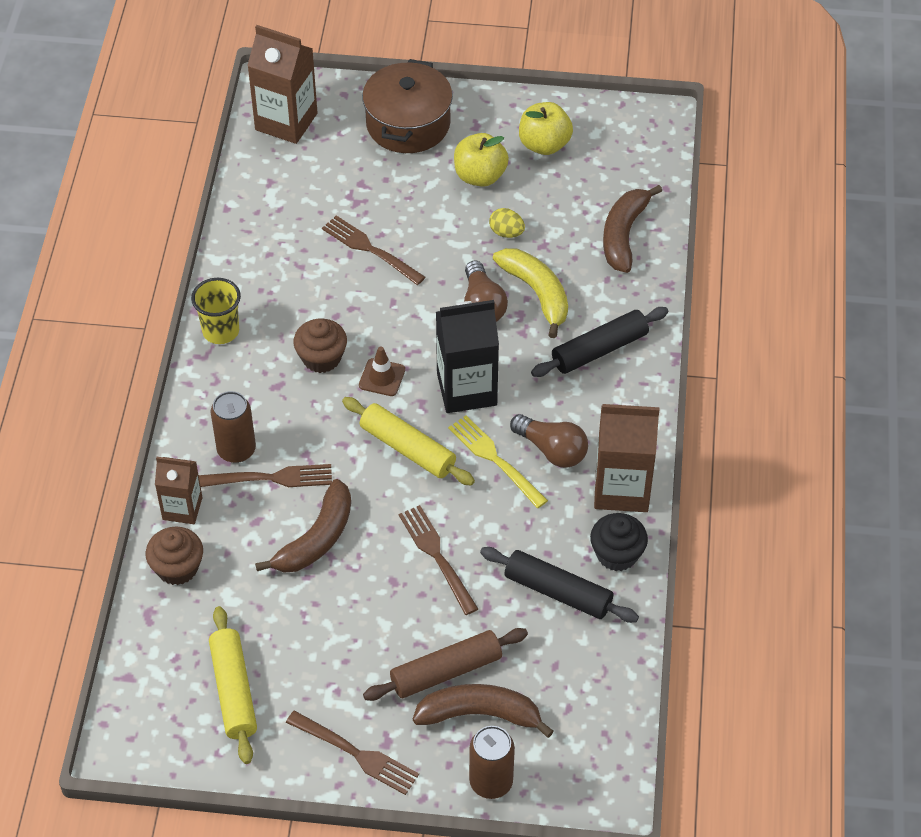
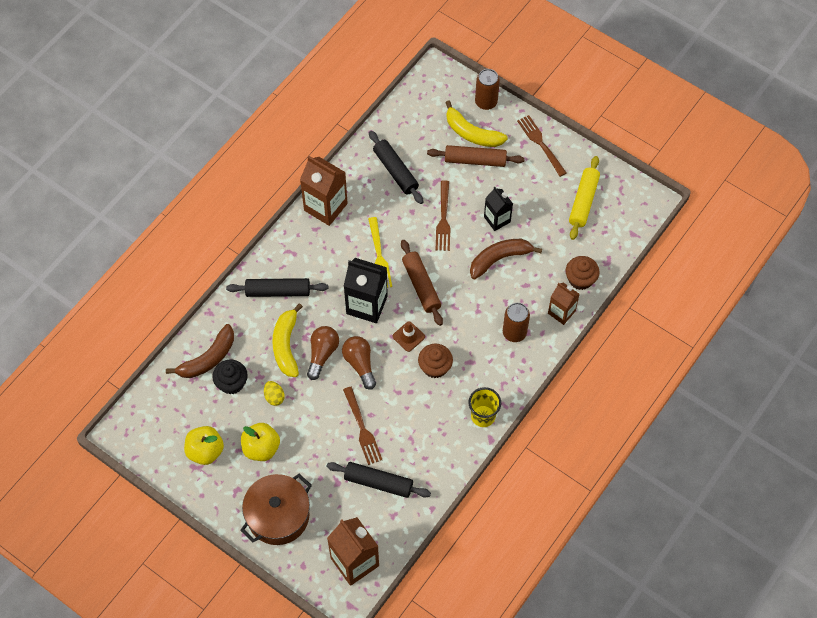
camera: 150 degrees left, 10 degrees up
brown fork [199,464,332,487] -> none
yellow rolling pin [342,397,475,485] -> brown rolling pin [401,240,443,326]
brown banana [413,684,554,738] -> yellow banana [445,101,508,147]
brown light bulb [510,414,588,468] -> brown light bulb moved to [342,336,376,390]
black cupcake [590,513,648,571] -> black cupcake moved to [212,359,248,394]
none -> black rolling pin [326,462,431,498]
none -> black carton [484,187,513,231]

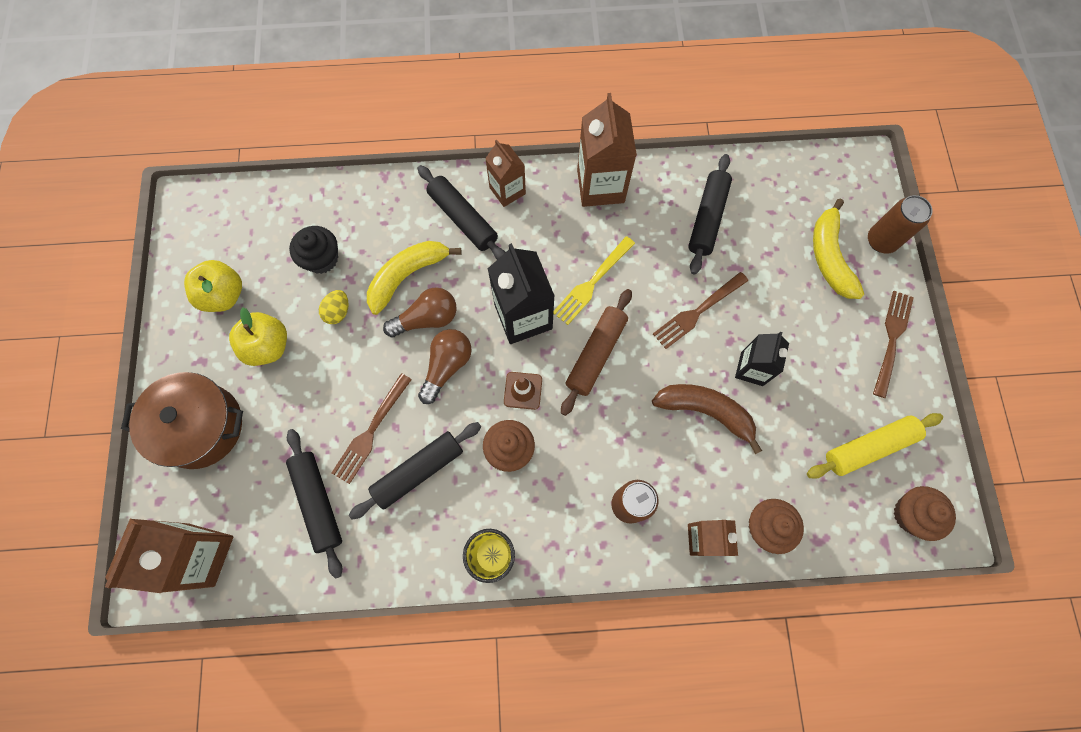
camera: 50 degrees right, 10 degrees up
brown banana [166,324,234,378] -> none
brown rolling pin [427,145,525,167] -> none
none -> black rolling pin [349,422,481,520]
none -> brown carton [485,139,526,207]
none -> brown cupcake [893,486,956,541]

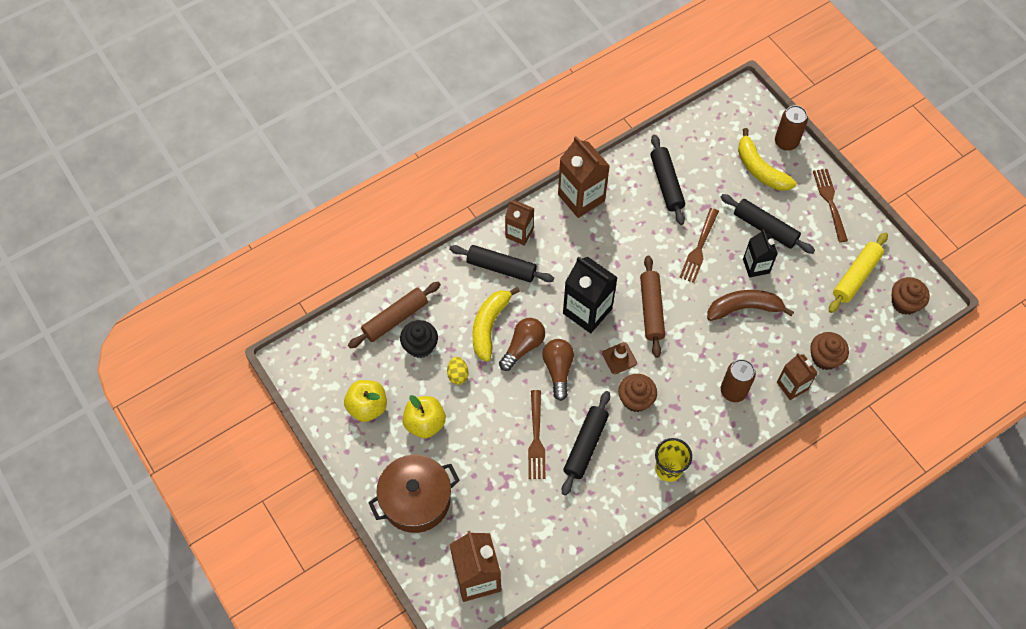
camera: 30 degrees left, 10 degrees down
black rolling pin [286,429,342,579] -> black rolling pin moved to [720,194,815,254]
yellow fork [553,236,635,325] -> none
none -> brown rolling pin [348,282,441,349]

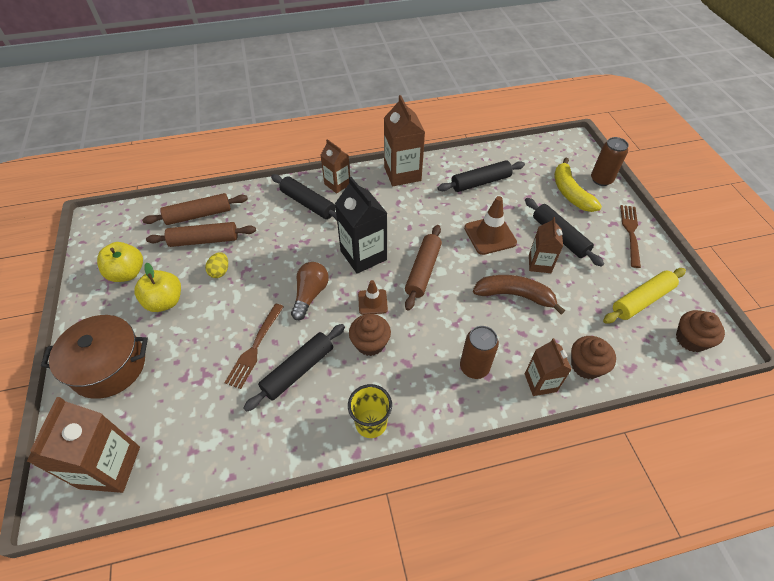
camera: 20 degrees right, 10 degrees down
black cupcake [400,320,438,358] -> brown rolling pin [146,222,256,247]
yellow banana [473,287,520,362] -> none
brown light bulb [499,318,545,371] -> none
black rolling pin [650,135,685,225] -> black rolling pin turned 60 degrees clockwise [438,160,525,192]
brown fork [679,208,719,283] -> brown traffic cone [464,196,517,255]
black carton [743,229,778,278] -> brown carton [529,217,563,273]

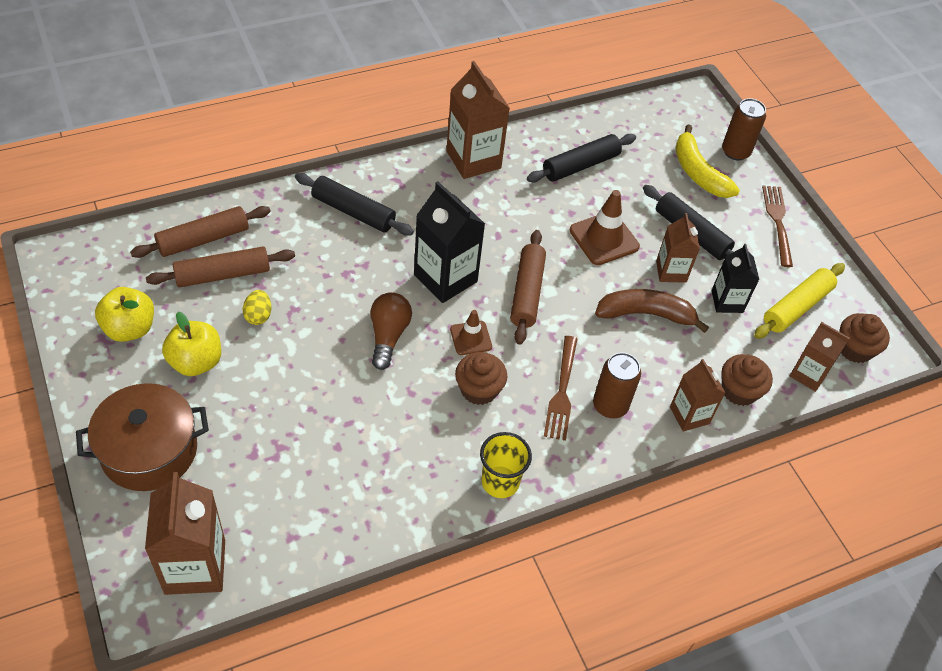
camera: 15 degrees left, 0 degrees up
brown fork [224,303,284,389] -> brown fork moved to [544,336,577,441]
black rolling pin [243,324,345,412] -> none
brown carton [321,139,350,193] -> brown carton moved to [790,322,850,392]
none -> black carton [712,244,759,313]

